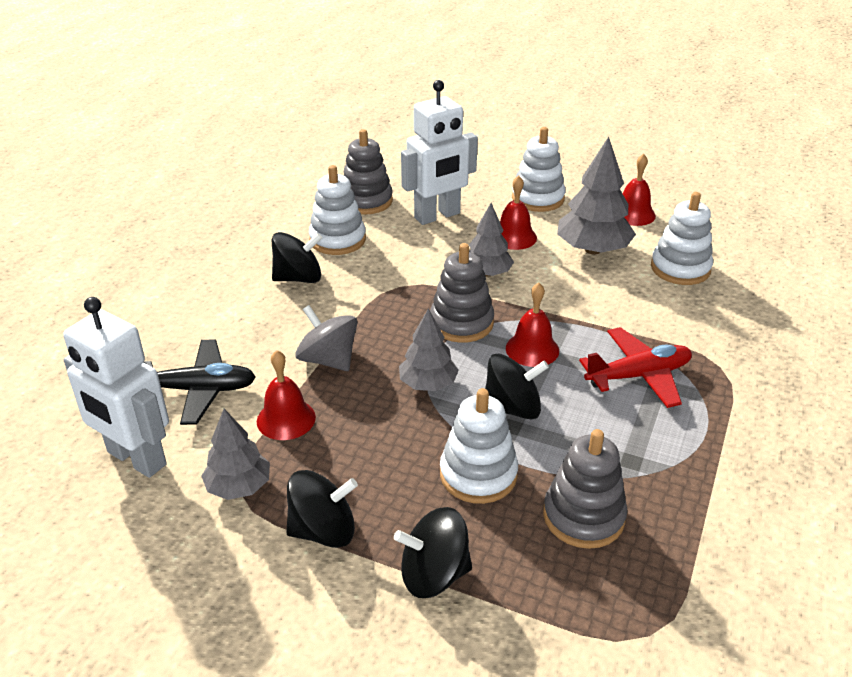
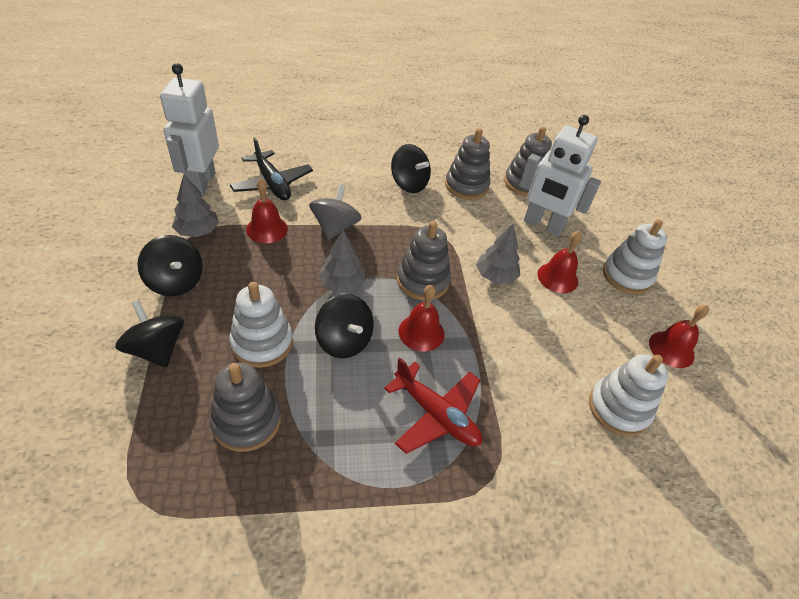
camera: 55 degrees right, 10 degrees up
white stacking toy [309,165,366,255] -> grey stacking toy [445,128,490,200]
grey tree [557,137,636,254] -> none

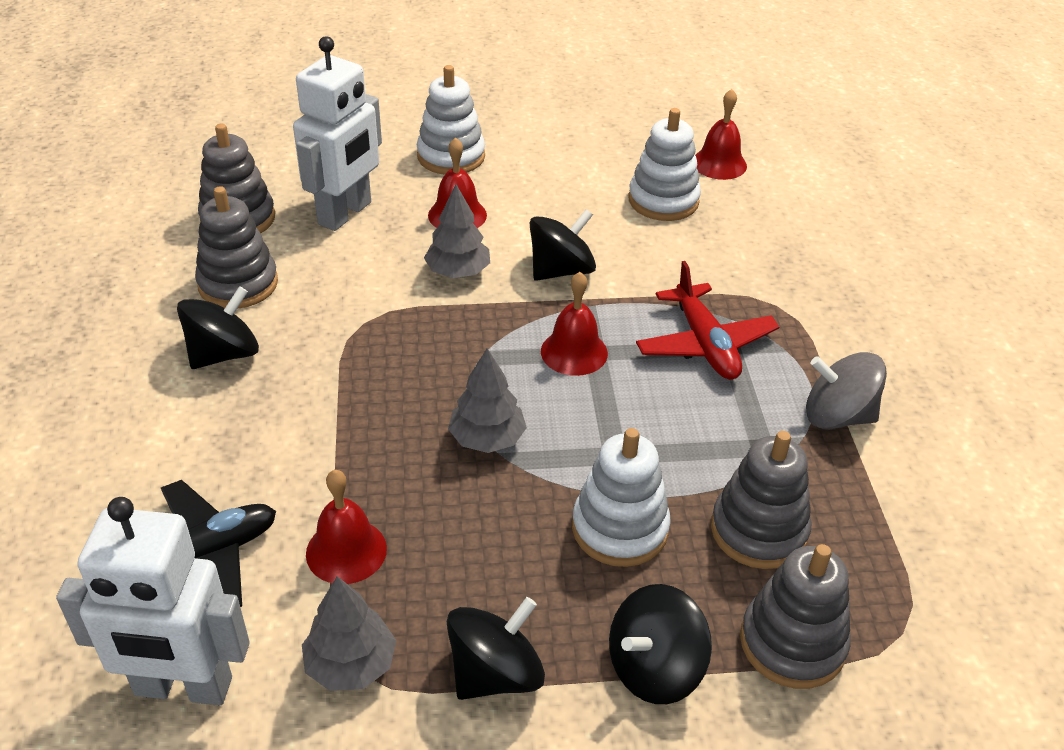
camera: 85 degrees left, 5 degrees down
grey spinning top [309,184,362,240] -> grey spinning top moved to [806,352,887,429]
black spinning top [315,294,374,358] -> black spinning top moved to [530,209,596,281]
red plane [384,358,482,454] -> red plane turned 120 degrees clockwise [636,261,779,380]
grey stacking toy [397,221,451,300] -> grey stacking toy moved to [740,544,851,689]
red bell [649,305,709,368] -> red bell moved to [695,89,747,180]

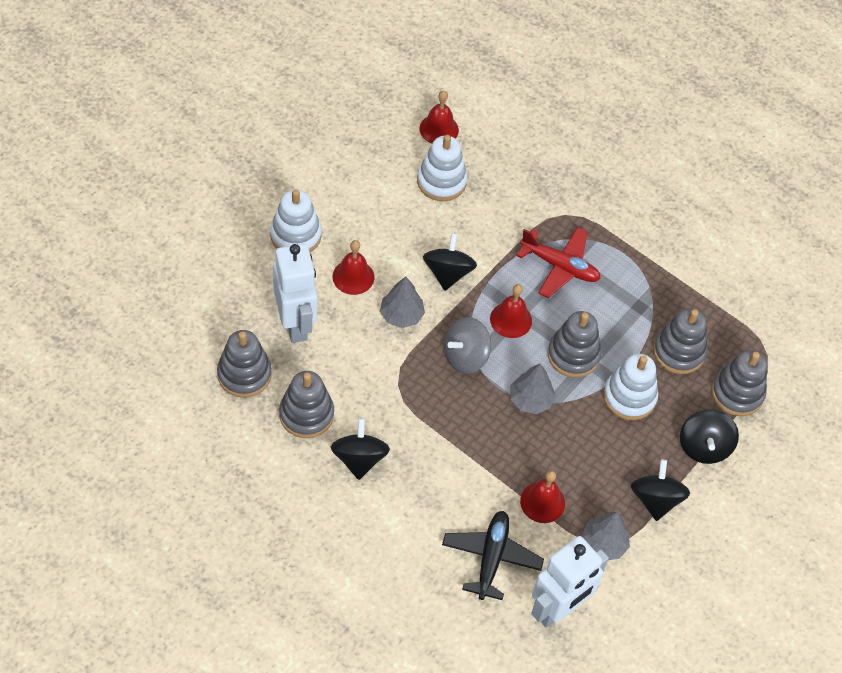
camera: 50 degrees left, 15 degrees up
grey spinning top [806,352,887,429] -> grey spinning top moved to [444,317,491,374]
none -> grey stacking toy [547,311,602,378]

